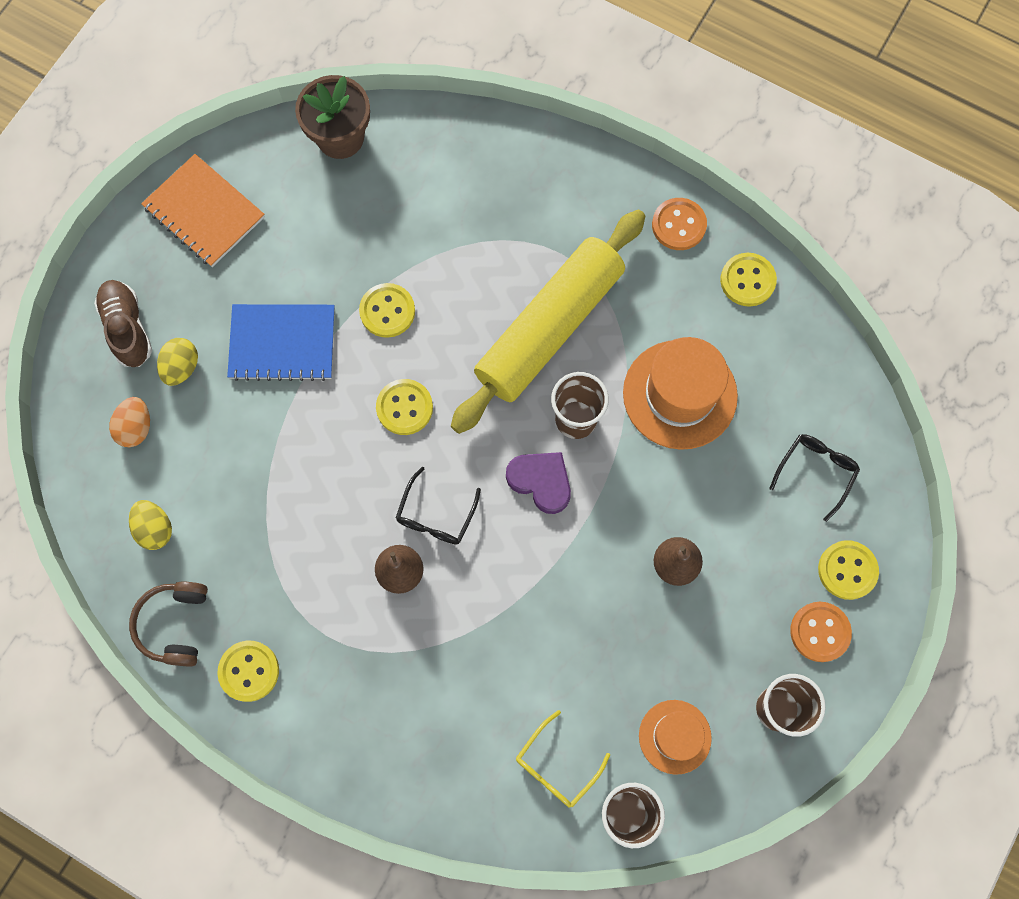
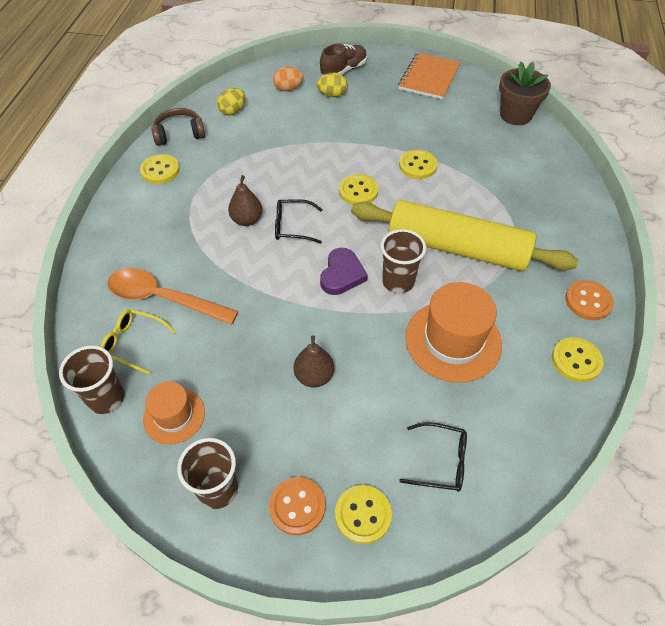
camera: 70 degrees right, 20 degrees down
blue notebook [227,304,335,381] -> none
none -> orange spoon [107,268,239,325]

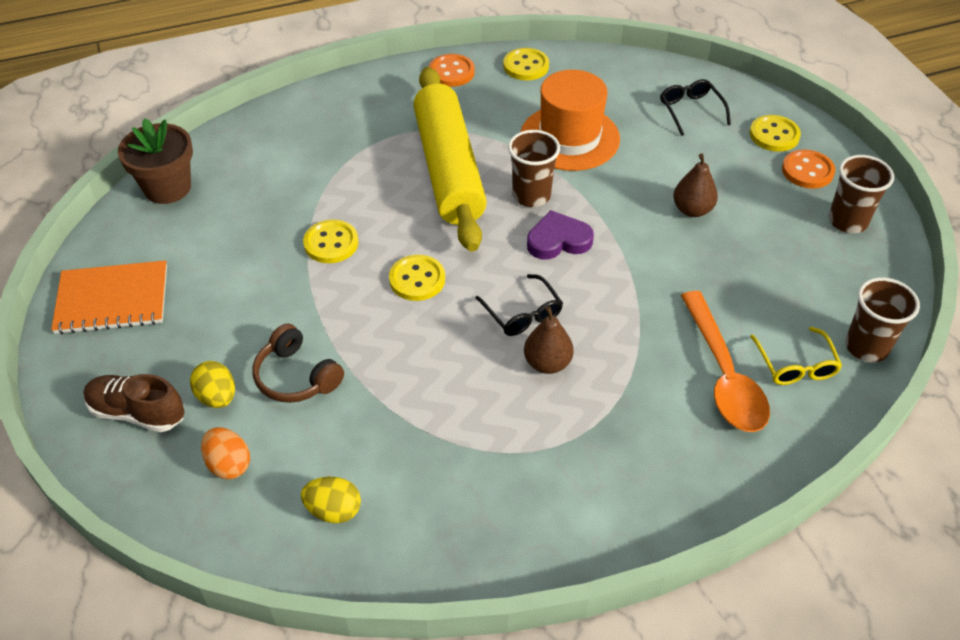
camera: 120 degrees left, 5 degrees down
yellow button [140,154,180,184] -> none
orange hat [143,382,205,444] -> none
brown headphones [151,108,205,146] -> brown headphones moved to [253,324,344,403]

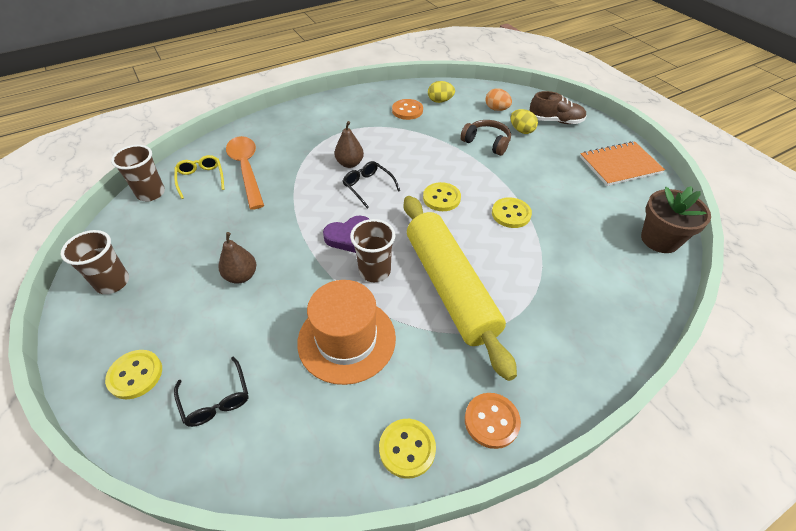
camera: 170 degrees right, 0 degrees up
orange button [782,149,835,189] -> orange button moved to [392,99,423,120]

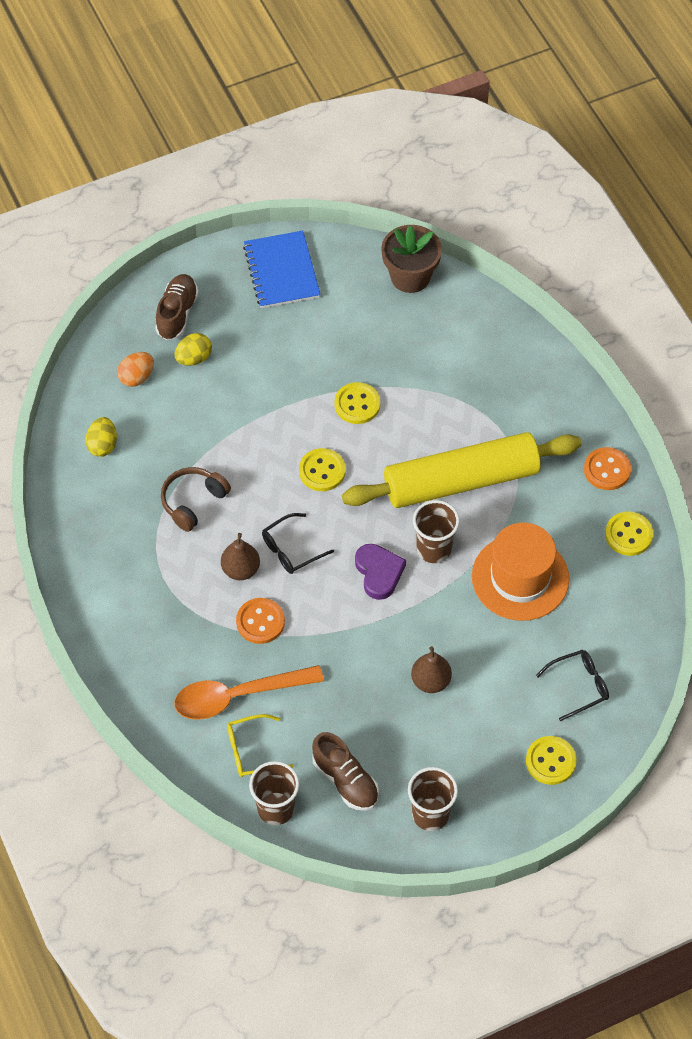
camera: 85 degrees left, 10 degrees up
orange button [392,99,423,120] -> orange button moved to [236,598,285,644]
brown headphones [460,120,511,156] -> brown headphones moved to [161,467,231,532]
orange notebook [580,141,665,186] -> blue notebook [243,231,321,308]
none -> brown shoe [312,732,379,811]

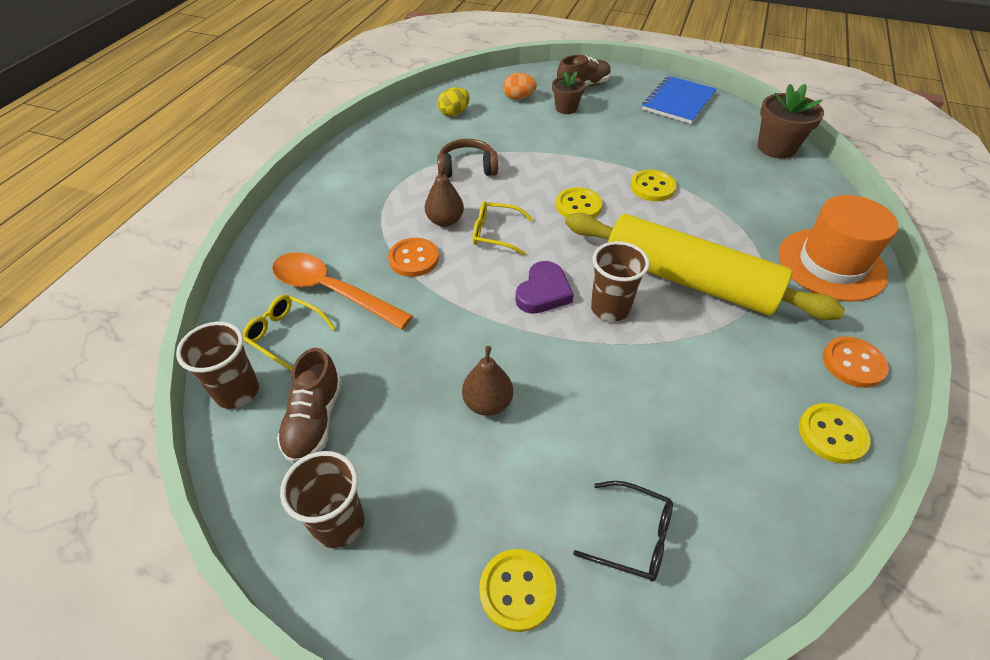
camera: 45 degrees right, 10 degrees down
yellow egg [175,333,212,366] -> brown flower pot [552,71,585,114]
black glasses [262,513,334,574] -> yellow glasses [473,201,534,255]
orange hat [472,523,569,621] -> orange hat moved to [779,195,898,302]

